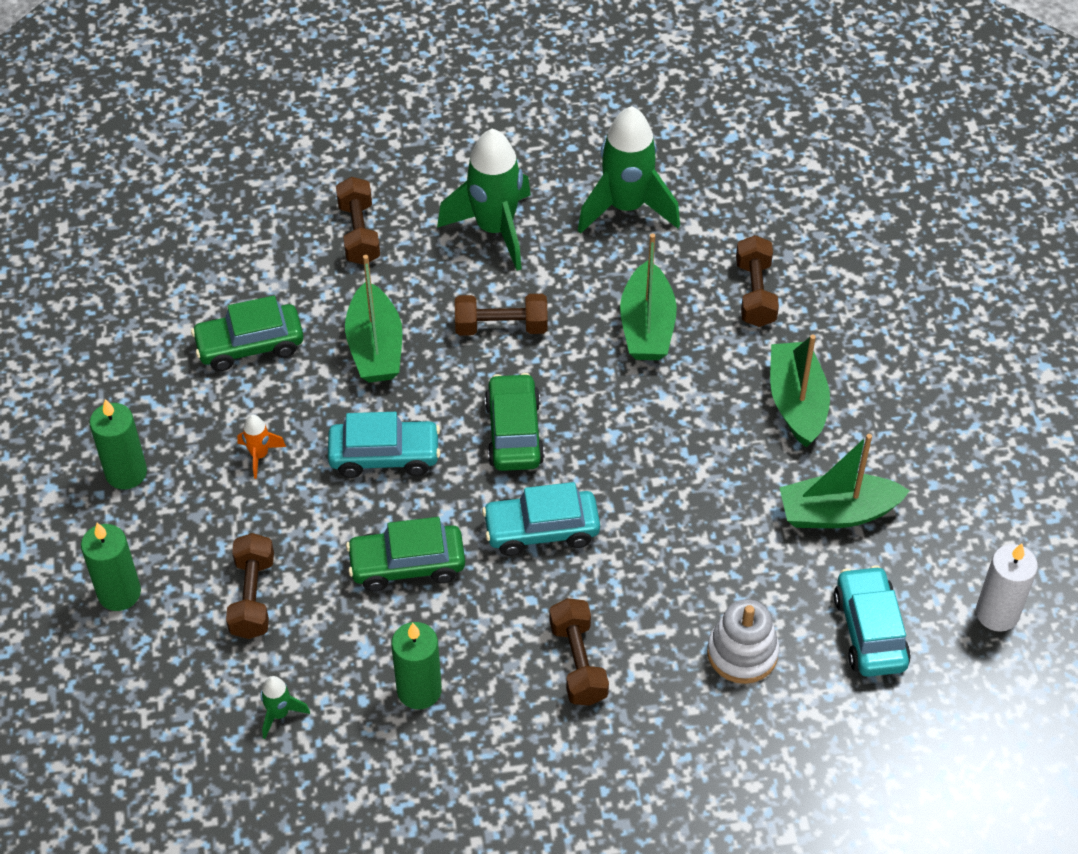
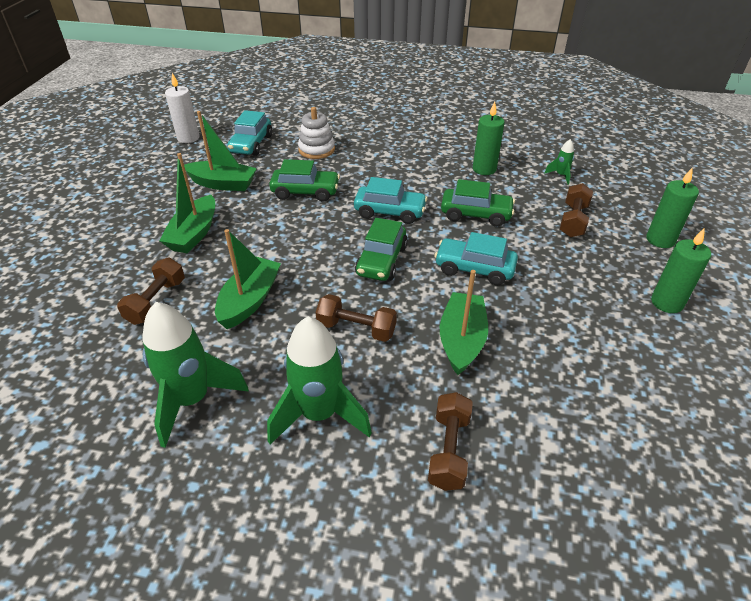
camera: 160 degrees left, 10 degrees down
green car [191,296,303,371] -> green car moved to [269,159,340,202]
orange rocket [237,415,286,479] -> none
brown dumbbell [549,598,609,706] -> none

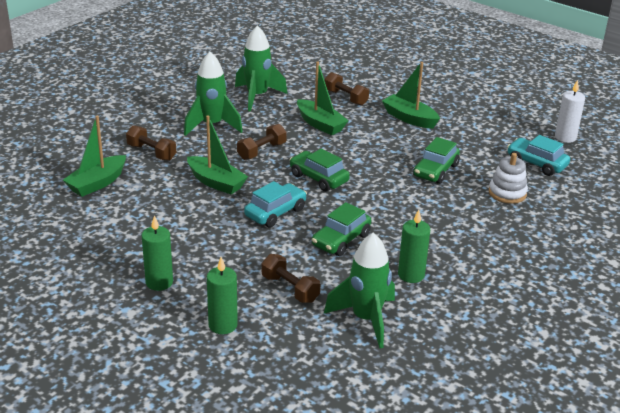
camera: 115 degrees right, 10 degrees down
green boat [184,111,257,191] -> green boat moved to [63,115,126,197]
turquoise car [354,177,428,224] -> none
green rocket [544,139,574,185] -> green rocket [324,233,395,348], size x2.26

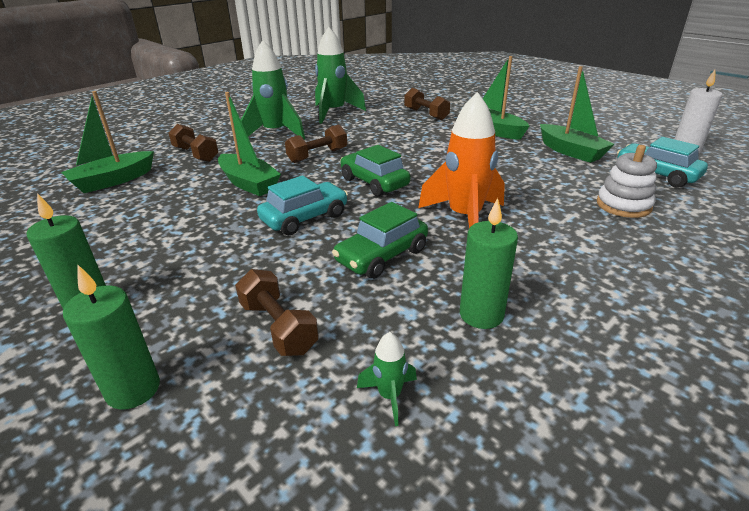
camera: 10 degrees right, 0 degrees up
green boat [297,62,349,135] -> green boat moved to [540,66,614,163]
green rocket [324,233,395,348] -> green rocket [357,332,417,426], size x0.44
green car [413,137,460,184] -> none
none -> orange rocket [418,92,505,228]

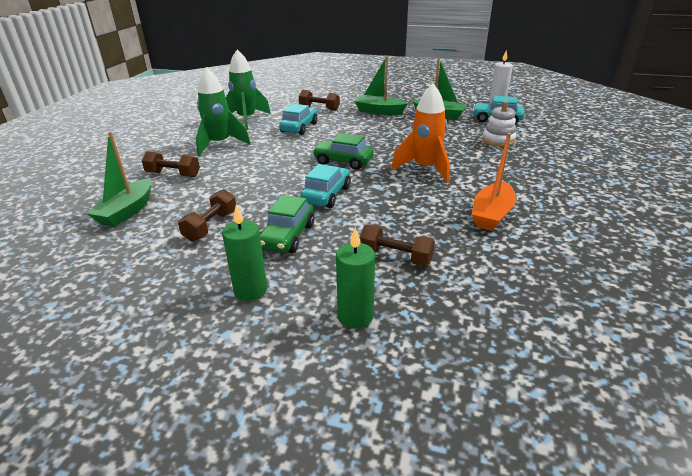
camera: 30 degrees left, 0 degrees up
green boat [218,92,281,196] -> none
brown dumbbell [285,124,347,163] -> brown dumbbell moved to [178,189,236,242]
green car [332,202,428,279] -> green car moved to [260,195,314,253]
green rocket [357,332,417,426] -> none
green candle [460,198,518,329] -> orange boat [472,133,516,231]
none -> turquoise car [279,104,318,135]

